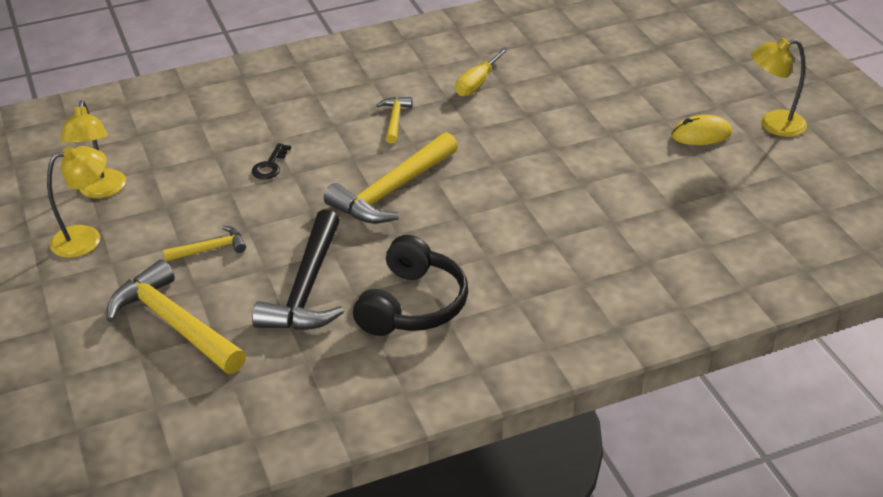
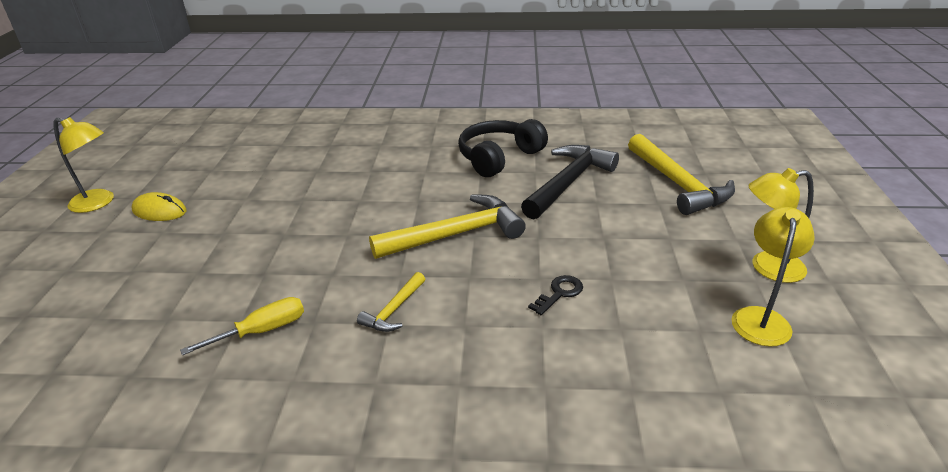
camera: 155 degrees left, 5 degrees down
yellow hammer [163,226,246,262] -> none

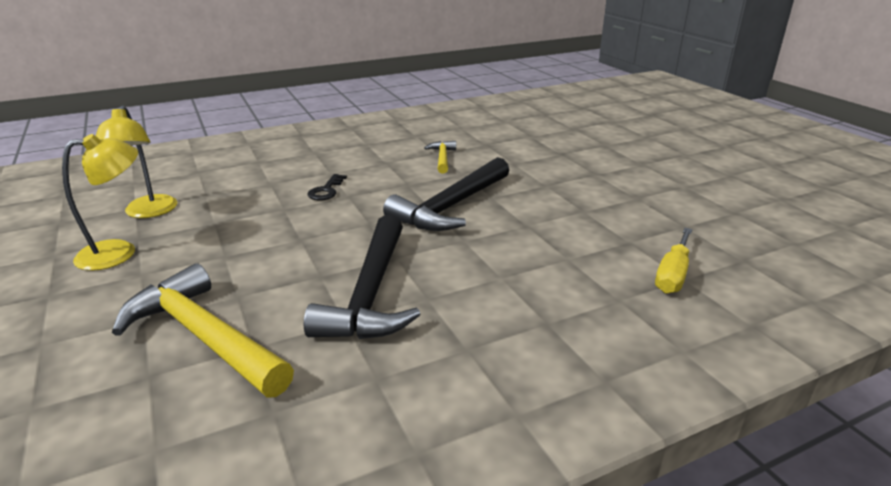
camera: 150 degrees right, 5 degrees down
yellow lamp [53,117,114,213] -> none
yellow mouse [131,192,186,221] -> none
yellow screwdriver [180,297,304,355] -> yellow screwdriver moved to [655,228,693,294]
yellow hammer [369,195,526,259] -> black hammer [383,157,509,231]
black headphones [458,119,548,177] -> none

